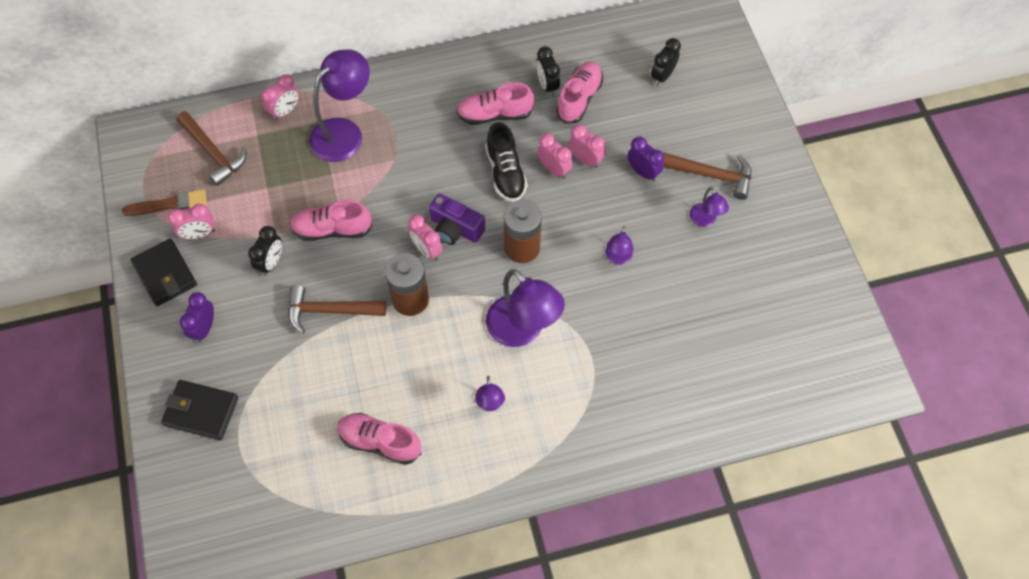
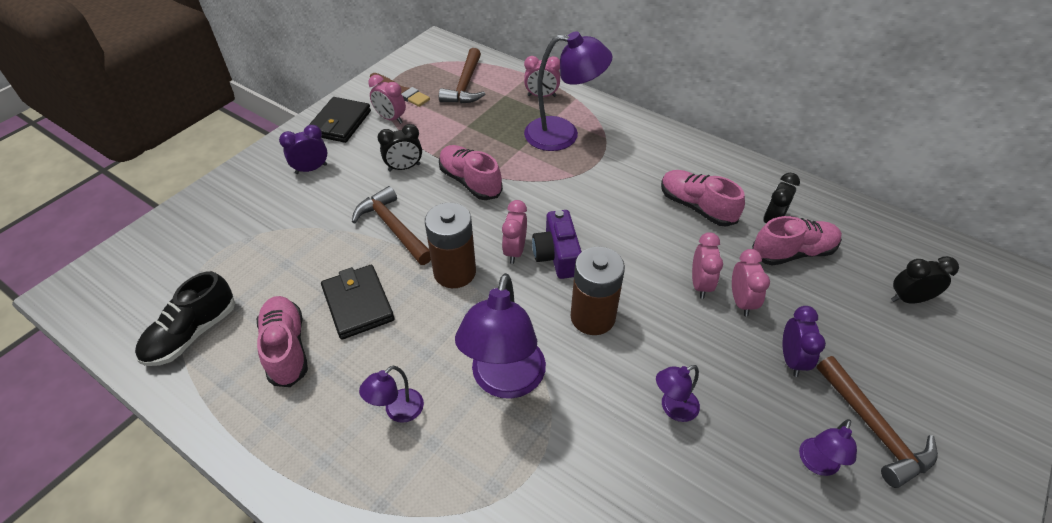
camera: 50 degrees right, 15 degrees down
black wallet [161,380,238,440] -> black wallet moved to [321,265,395,340]
black shoe [485,122,527,202] -> black shoe moved to [135,271,235,366]

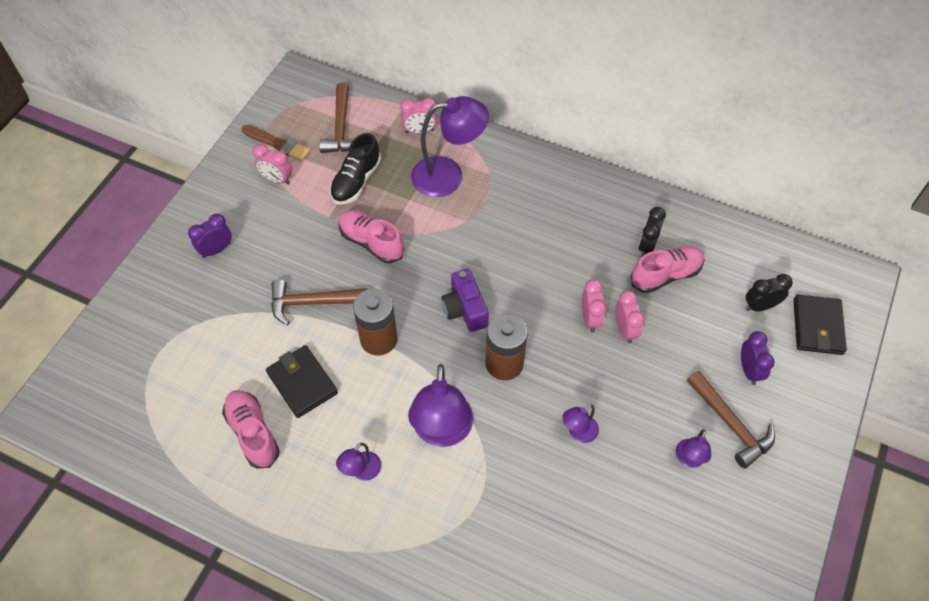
camera: 10 degrees left, 10 degrees up
black shoe [135,271,235,366] -> black shoe moved to [330,133,381,205]
black wallet [309,97,371,143] -> black wallet moved to [793,295,847,355]
brown hammer [352,186,431,265] -> brown hammer turned 45 degrees counterclockwise [271,279,367,325]
black clock [377,124,422,172] -> none
pink clock [502,200,527,264] -> none
pink shoe [661,170,745,227] -> none
purple clock [783,306,826,377] -> purple clock moved to [741,331,775,385]

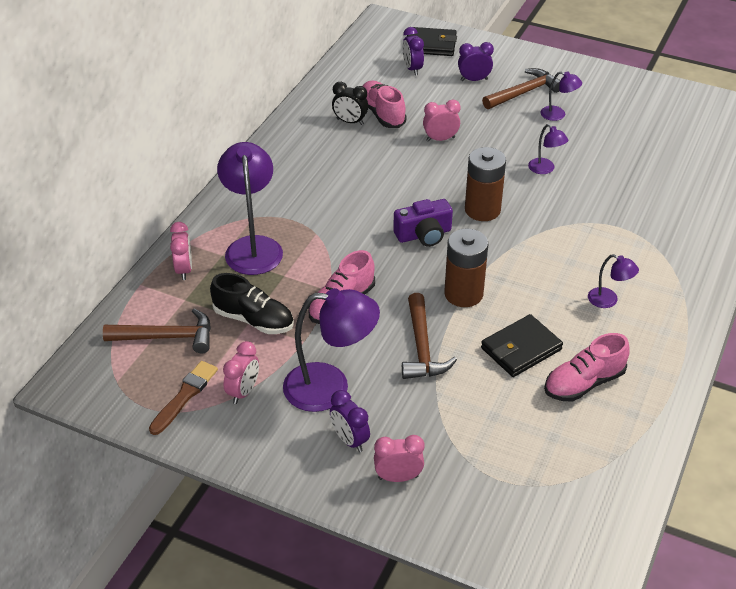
camera: 90 degrees left, 15 degrees down
purple lamp [408,364,473,447] -> purple lamp moved to [283,288,380,412]
pink clock [582,279,606,332] -> pink clock moved to [374,435,424,482]
black clock [746,274,793,311] -> purple clock [402,27,424,76]

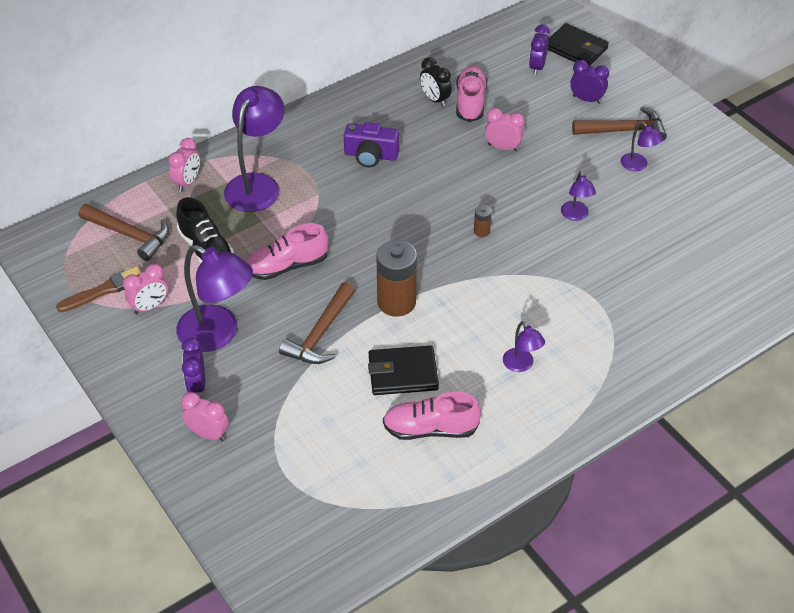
camera: 30 degrees right, 5 degrees up
purple camera [393,199,453,247] -> purple camera moved to [344,122,400,167]
brown battery [465,147,506,221] -> brown battery [474,205,492,237], size x0.44

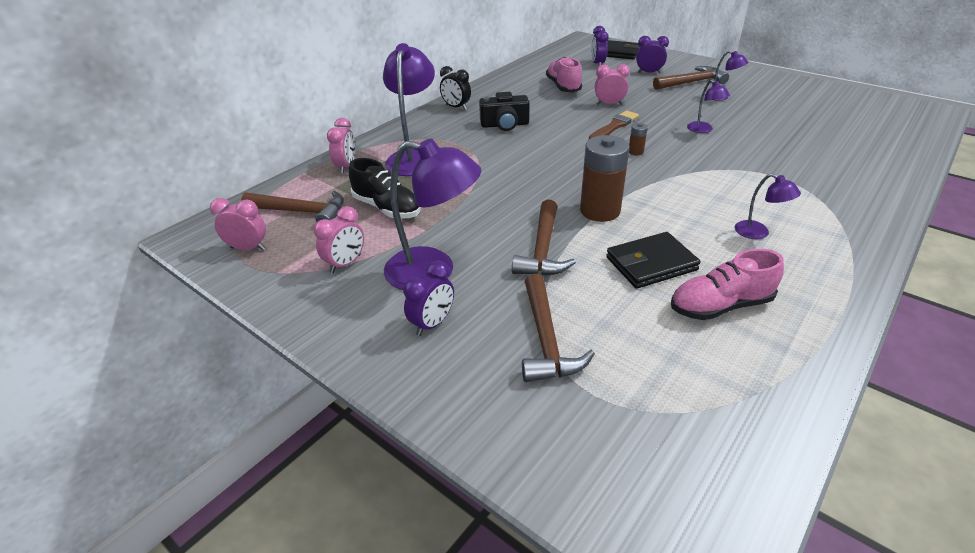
camera: 15 degrees left, 10 degrees down
brown brush [56,266,142,312] -> brown brush moved to [589,111,639,139]
pink clock [181,392,229,441] -> pink clock moved to [210,198,266,250]
purple clock [182,337,205,395] -> purple clock turned 120 degrees counterclockwise [403,261,454,336]
pink shoe [246,223,328,280] -> none
purple camera [344,122,400,167] -> black camera [479,92,530,131]
black clock [420,57,452,107] -> black clock moved to [440,66,471,110]
none -> brown hammer [522,274,595,382]

